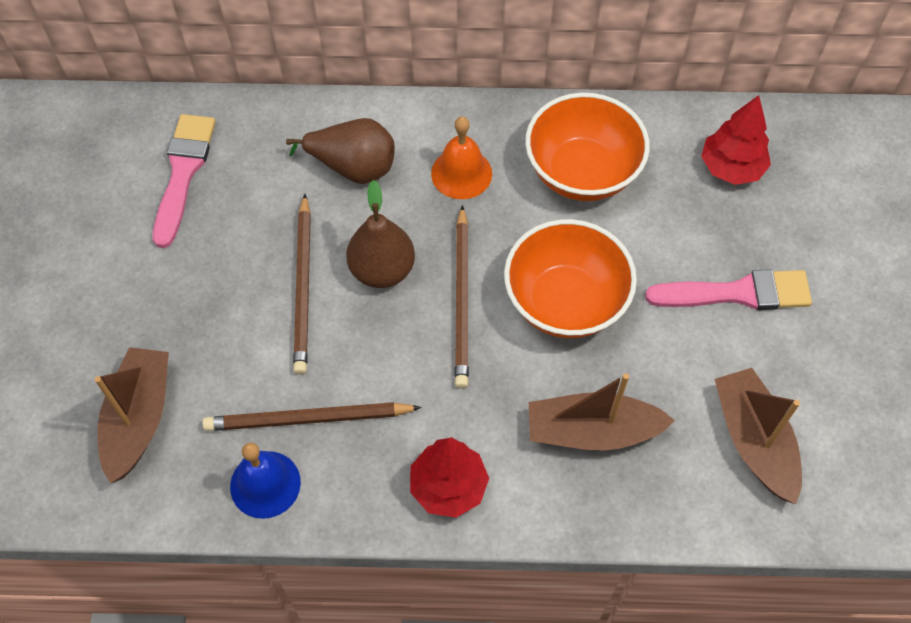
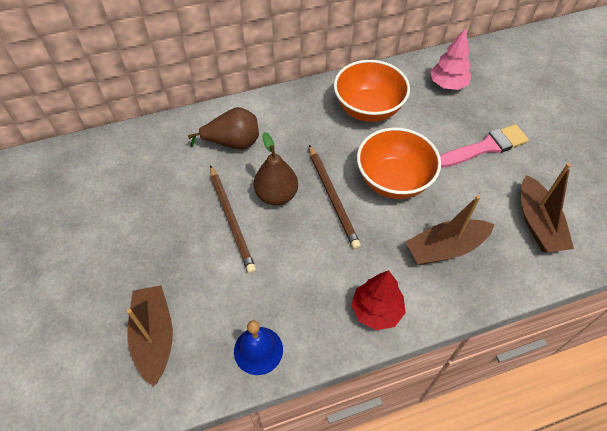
camera: 20 degrees left, 5 degrees down
pink brush [153,114,216,248] -> none
brown pencil [202,402,421,431] -> none
orange bell [431,116,492,199] -> none
red tree [701,95,771,185] -> pink tree [430,28,471,90]
brown boat [715,368,802,504] -> brown boat turned 150 degrees counterclockwise [521,163,574,252]

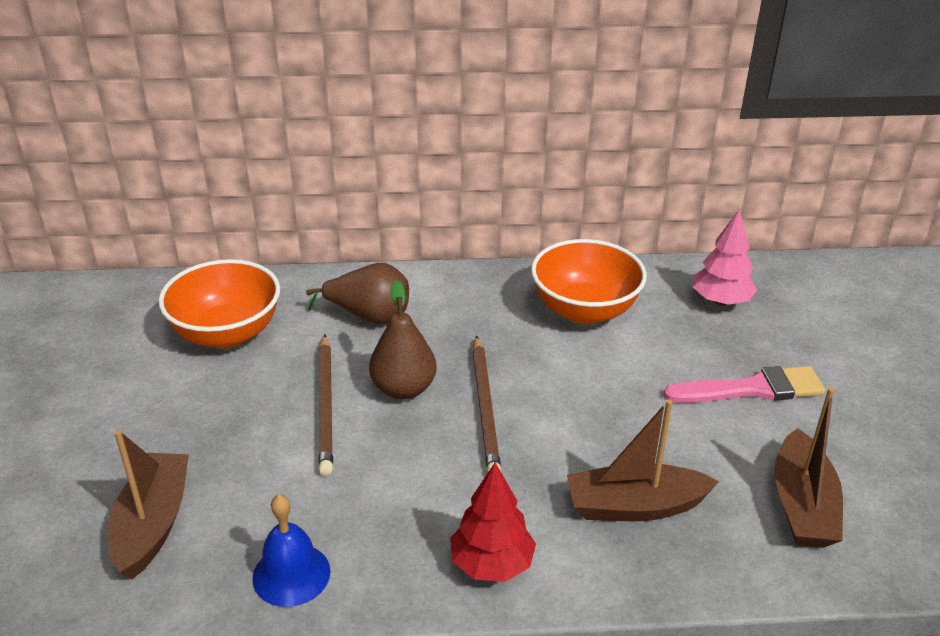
camera: 15 degrees right, 20 degrees down
orange bowl [357,127,441,199] -> orange bowl moved to [159,259,280,348]

